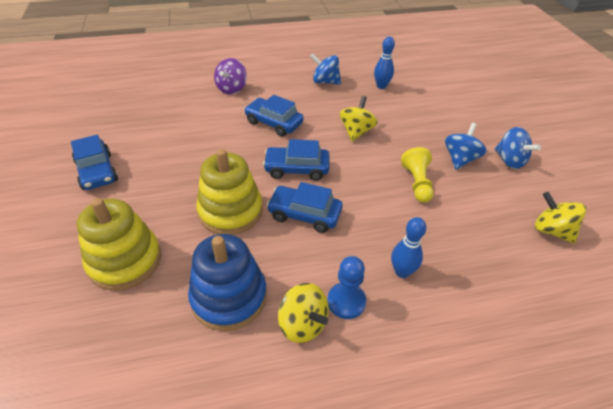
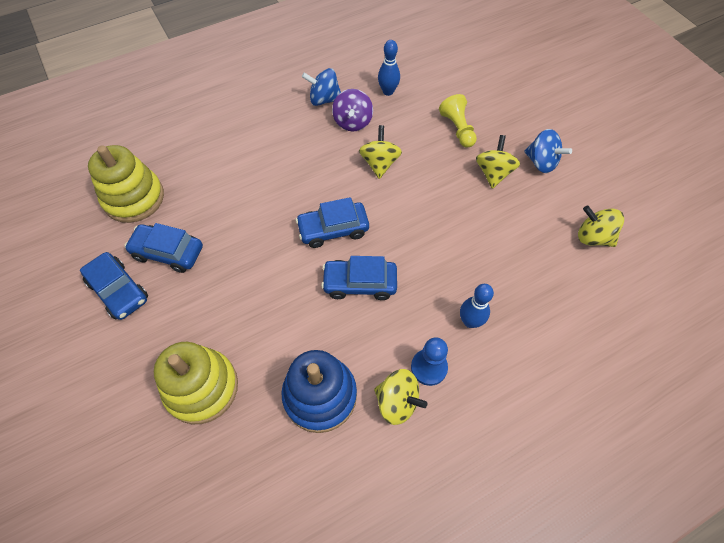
camera: 15 degrees left, 15 degrees up
yellow stacking toy [196,149,263,235] -> yellow stacking toy moved to [88,145,164,223]
purple spinning top [214,58,247,95] -> purple spinning top moved to [332,89,373,131]
blue car [244,95,304,137] -> blue car moved to [124,223,203,273]
yellow pawn [401,147,434,203] -> yellow pawn moved to [439,94,477,148]
blue spinning top [445,123,487,170] -> yellow spinning top [476,135,520,189]

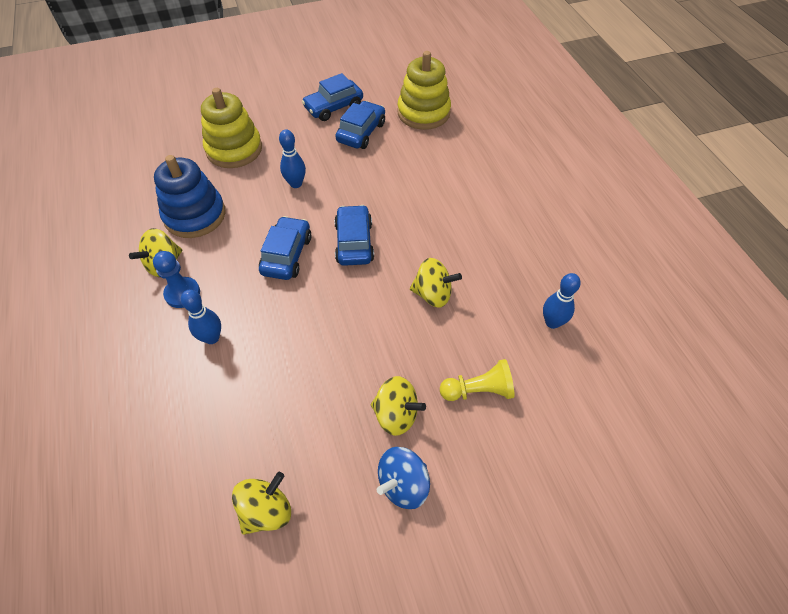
camera: 100 degrees right, 5 degrees down
blue spinning top [302,68,341,106] -> none
purple spinning top [332,89,373,131] -> none
none -> blue bowling pin [279,129,306,188]

